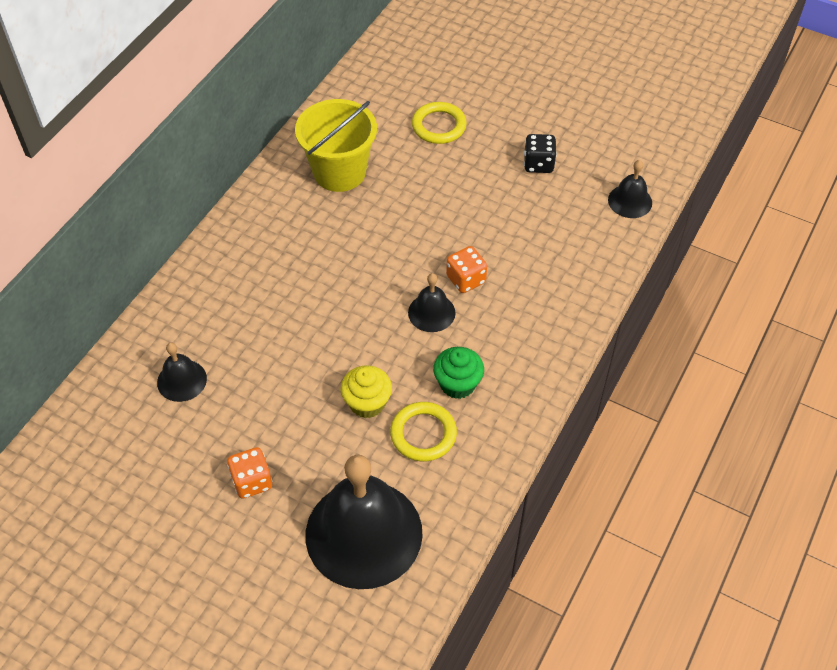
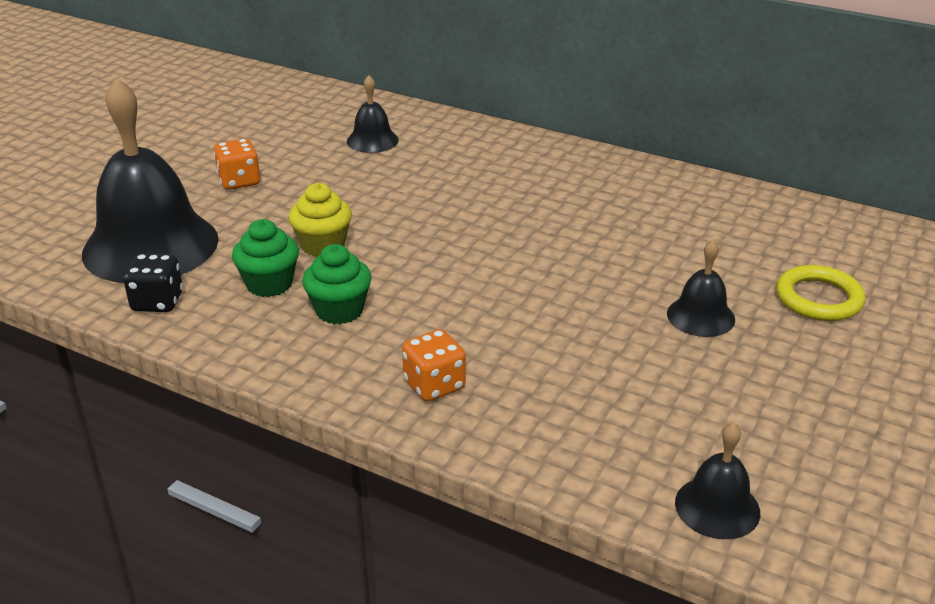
camera: 90 degrees right, 20 degrees down
yellow bucket [295,99,377,192] -> none
yellow ring [390,402,457,461] -> green cupcake [232,219,299,297]
black bell [408,273,456,332] -> black bell moved to [667,240,735,337]
orange dice [446,246,487,293] -> orange dice moved to [402,329,466,401]
black dice [524,134,557,173] -> black dice moved to [123,254,183,312]

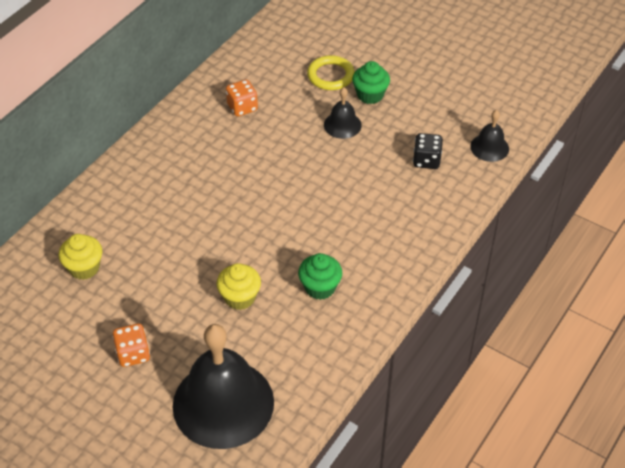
camera: 85 degrees left, 15 degrees up
black dice [123,254,183,312] -> black dice moved to [413,133,443,169]
green cupcake [232,219,299,297] -> green cupcake moved to [352,61,390,104]
black bell [347,75,399,153] -> yellow cupcake [59,234,102,280]
orange dice [402,329,466,401] -> orange dice moved to [226,80,258,116]

